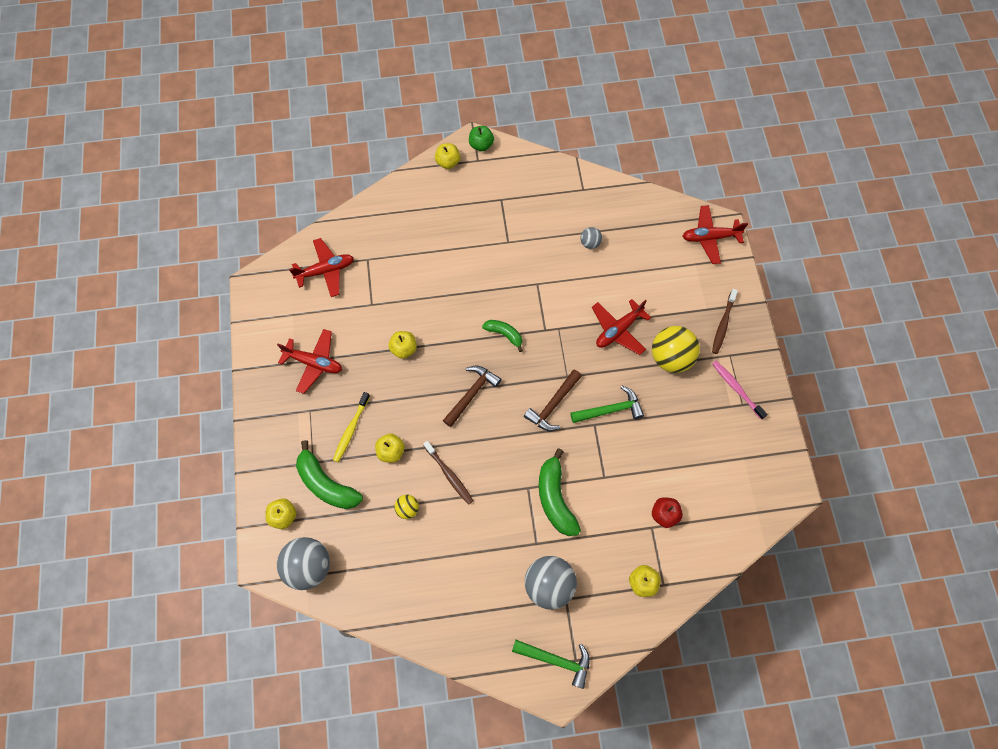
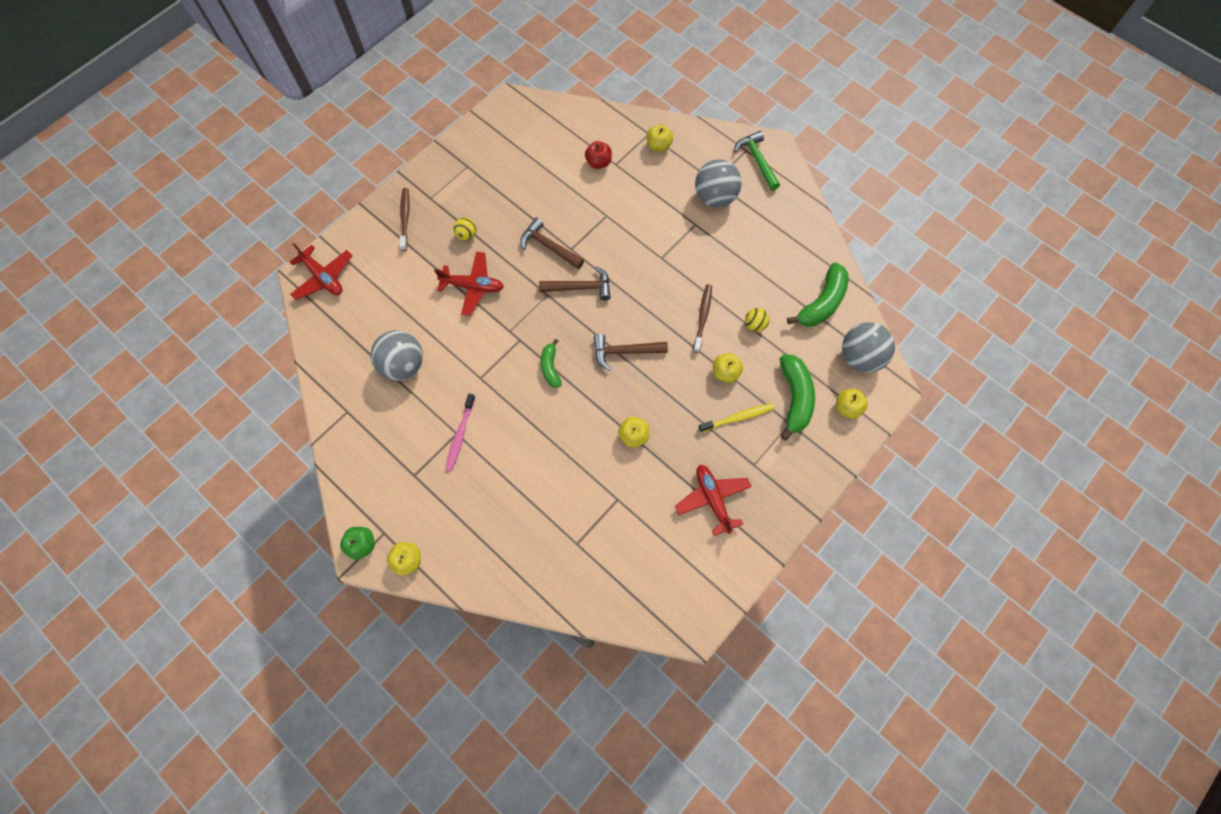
camera: 130 degrees left, 0 degrees up
red plane [289,238,354,297] -> none
green banana [539,448,581,536] -> green banana moved to [787,262,849,327]
green hammer [571,386,644,423] -> brown hammer [520,217,584,269]
grey ball [581,227,602,249] -> grey ball [370,330,423,381], size x2.04
yellow ball [652,326,700,373] -> yellow ball [453,217,477,241], size x0.49
brown toothbrush [712,289,738,354] -> brown toothbrush turned 75 degrees counterclockwise [400,188,409,251]
pink toothbrush [712,361,768,419] -> pink toothbrush moved to [445,394,475,471]

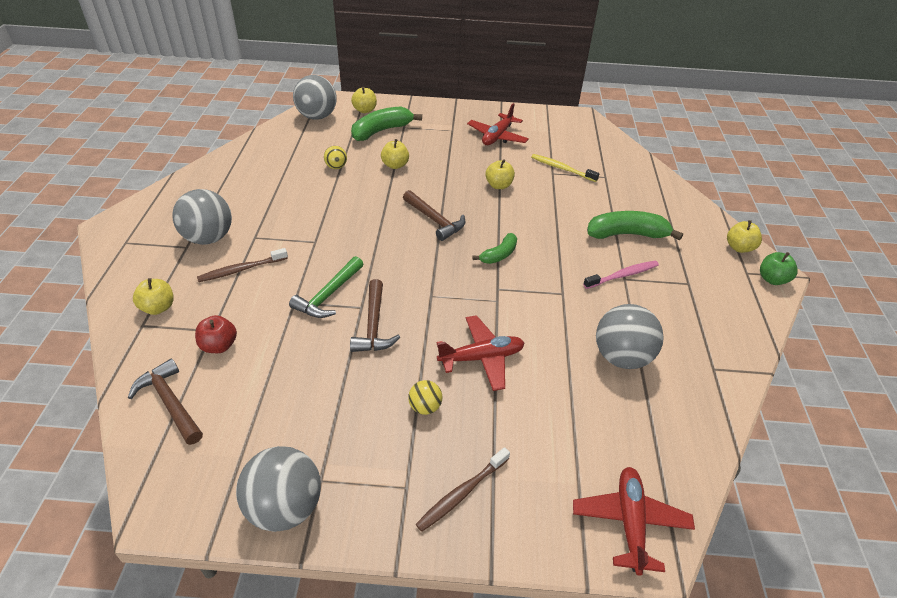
camera: 130 degrees left, 25 degrees down
red plane [434,252,504,316] -> red plane turned 105 degrees clockwise [436,315,525,391]
brown hammer [539,266,611,301] -> brown hammer moved to [128,358,203,445]
brown toothbrush [693,284,712,353] -> brown toothbrush moved to [197,248,288,282]
yellow toothbrush [699,403,774,432] -> yellow toothbrush moved to [531,154,600,182]
green hammer [734,131,780,191] -> green hammer moved to [289,256,363,318]
green banana [787,262,849,327] -> green banana moved to [587,211,683,241]
none -> grey ball [236,446,321,532]

